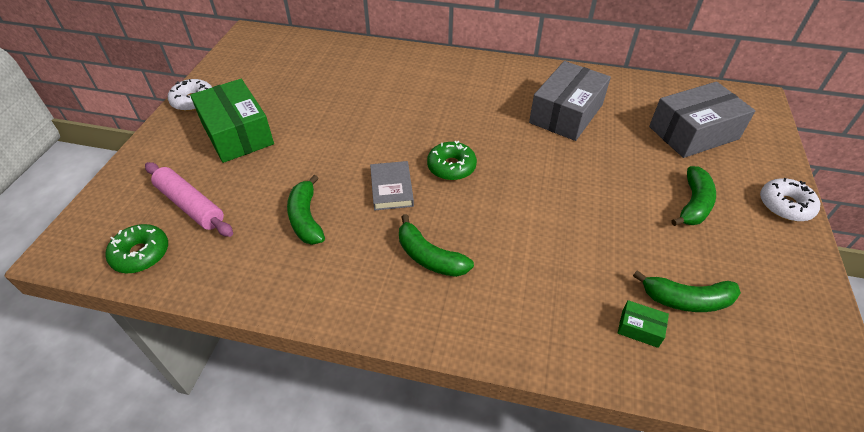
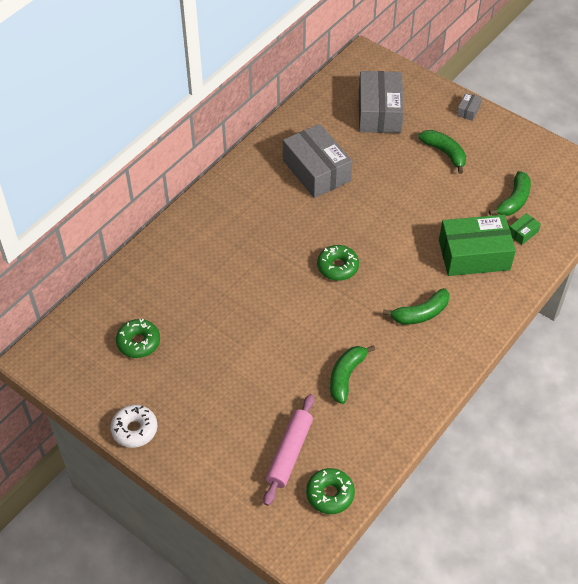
camera: 65 degrees left, 5 degrees up
pink rolling pin [145,162,233,237] -> pink rolling pin turned 45 degrees counterclockwise [264,394,315,506]
green box [190,79,274,163] -> green box moved to [439,215,516,276]
green banana [287,175,325,245] -> green banana turned 105 degrees clockwise [330,345,375,404]
grey book [370,161,414,210] -> none
white donut [760,178,820,222] -> grey box [457,93,482,121]
none -> green donut [116,319,160,358]

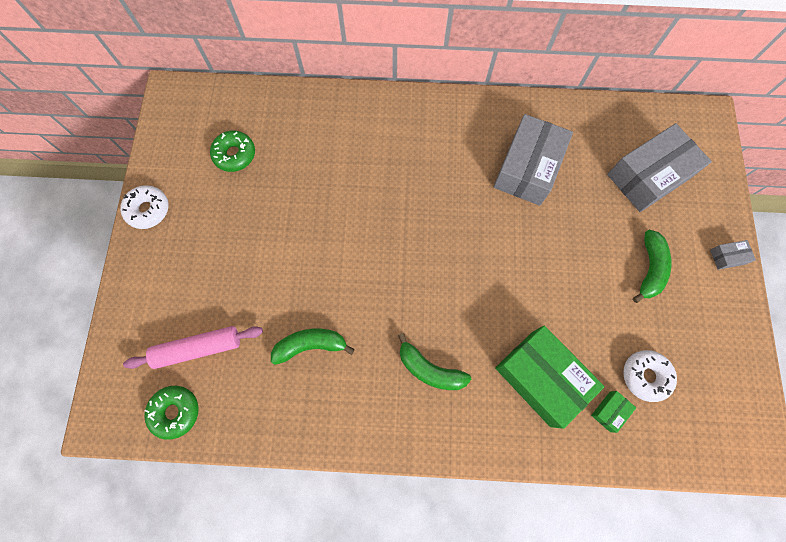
camera: 55 degrees right, 20 degrees up
green donut [317,245,359,281] -> none
green banana [489,171,531,216] -> white donut [623,350,677,402]
green box [509,213,541,245] -> green box turned 60 degrees counterclockwise [591,391,636,433]

